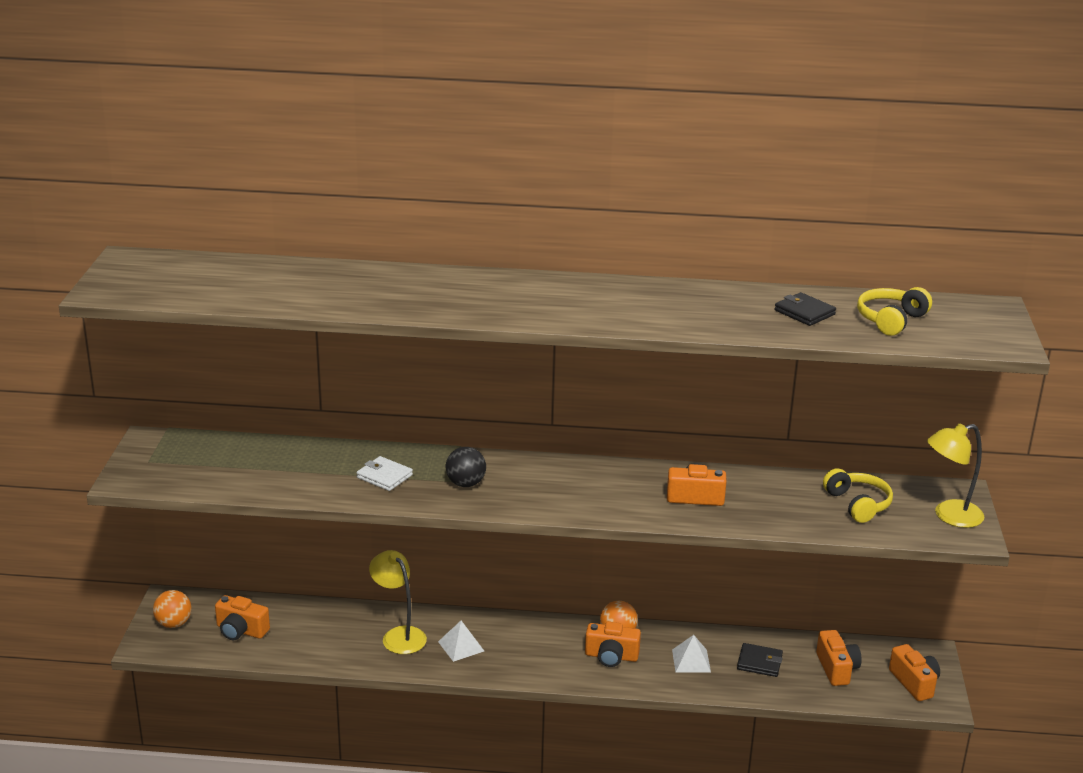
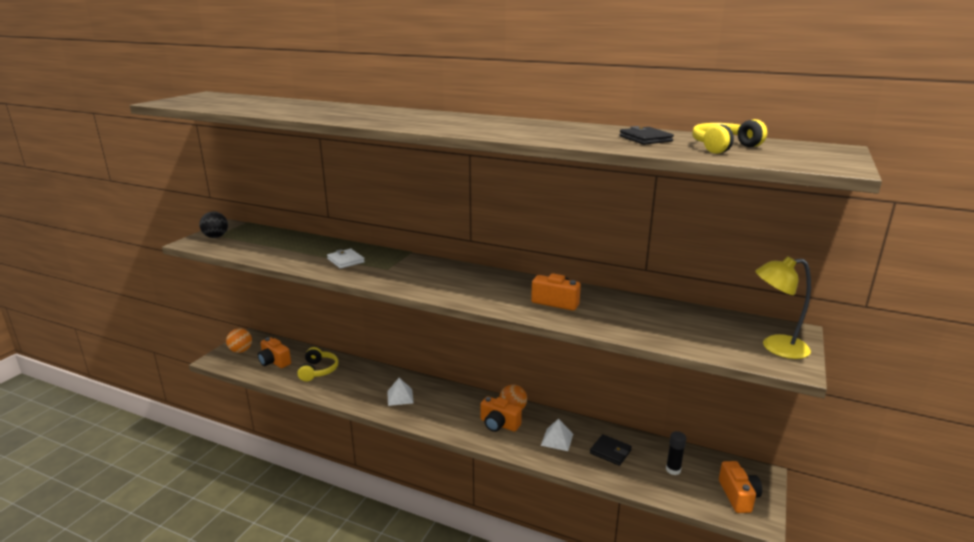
camera: 20 degrees right, 5 degrees down
yellow lamp [369,550,427,654] -> none
black ball [446,447,486,487] -> black ball moved to [199,212,228,238]
orange camera [816,630,862,686] -> black glue stick [666,431,686,475]
yellow headphones [823,468,893,523] -> yellow headphones moved to [297,347,338,382]

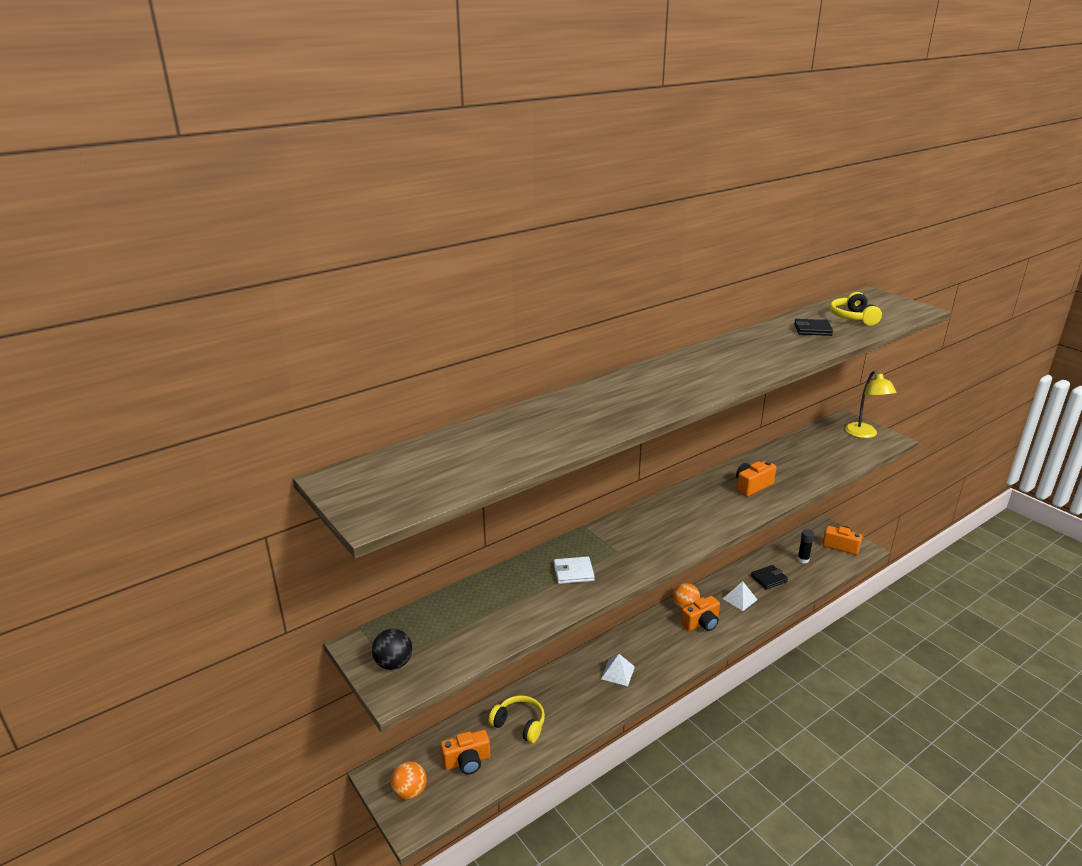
camera: 60 degrees left, 5 degrees up
yellow lamp [755,256,811,359] -> yellow lamp turned 45 degrees counterclockwise [845,371,897,438]

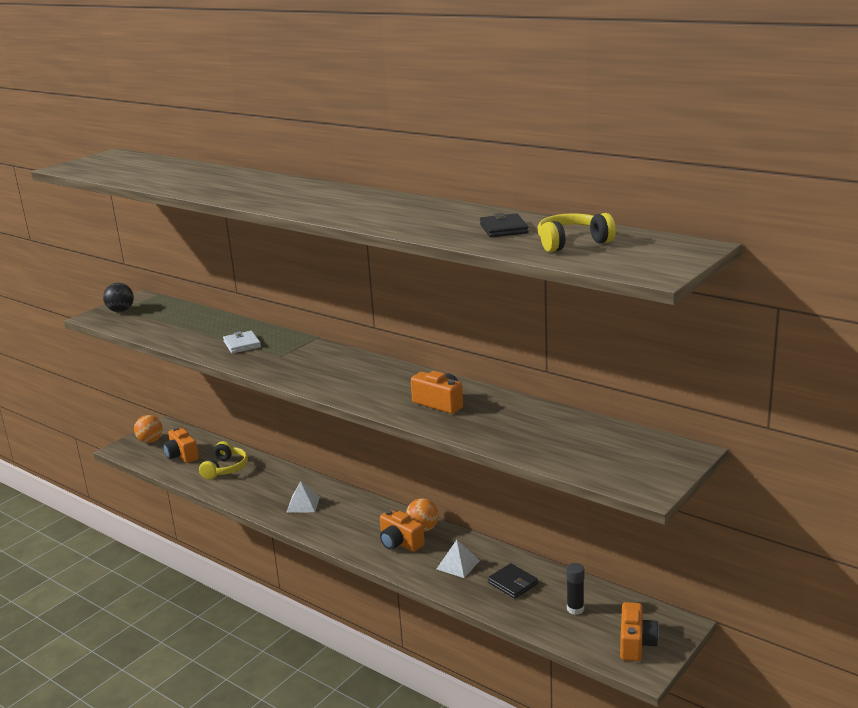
camera: 75 degrees right, 5 degrees down
yellow lamp [845,371,897,438] -> none

